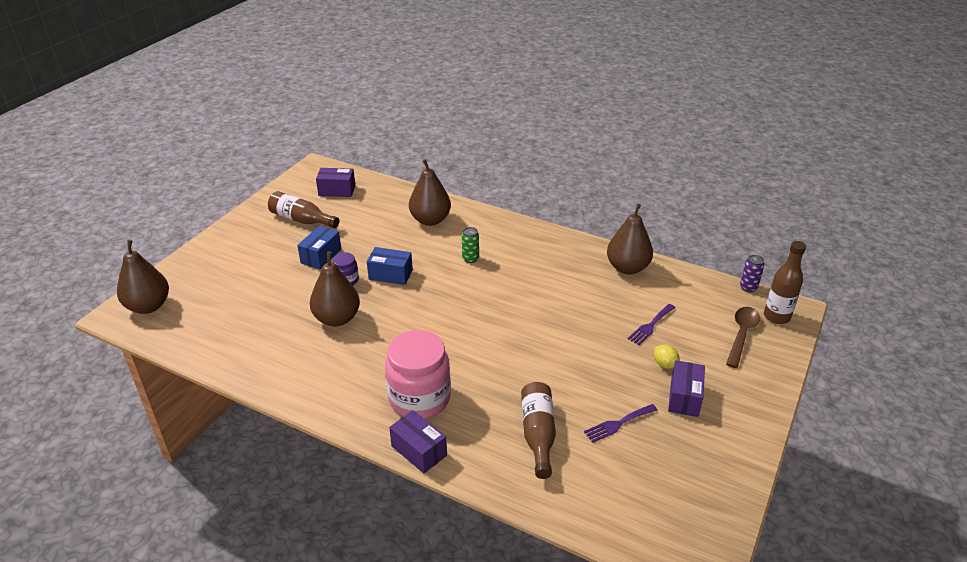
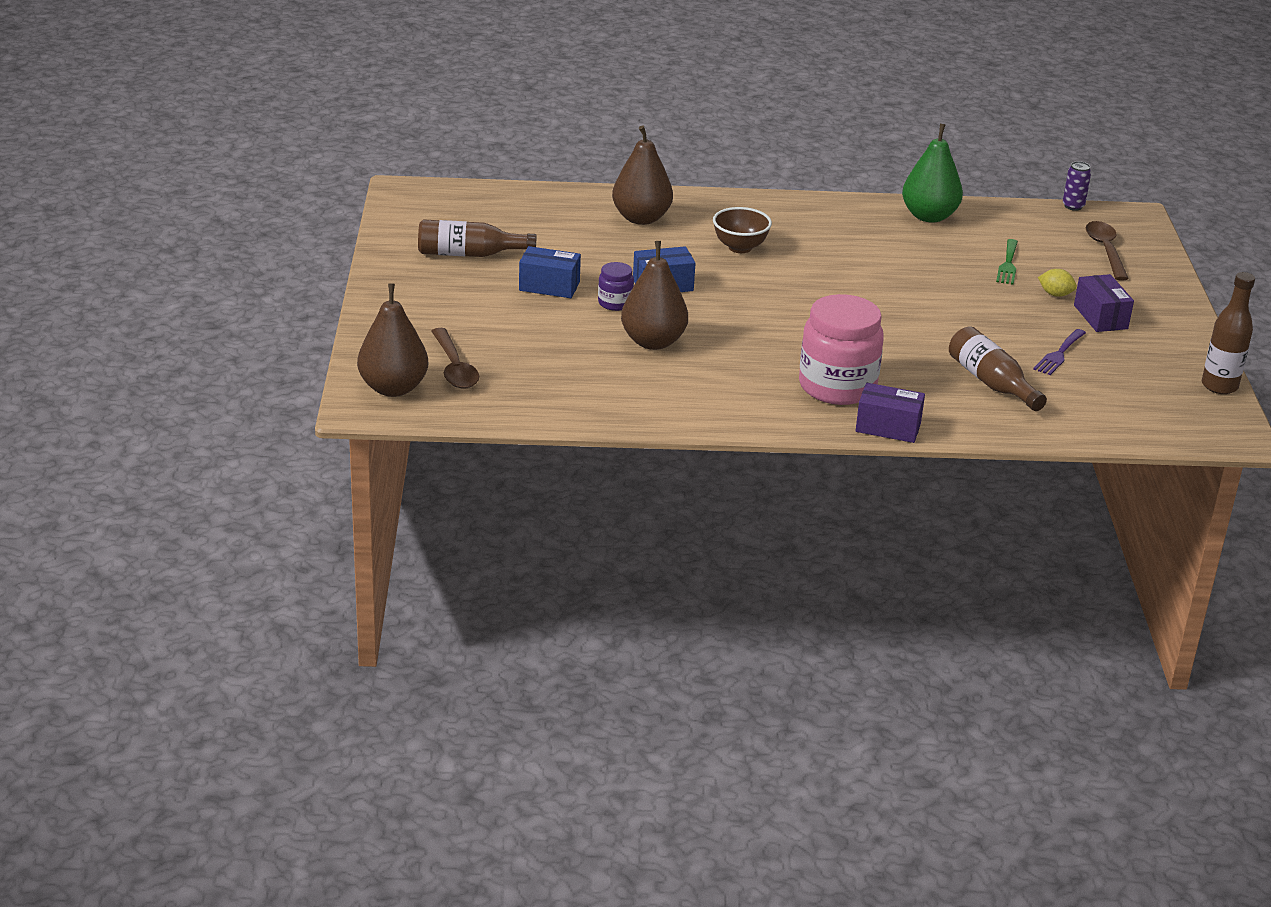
camera: 30 degrees left, 5 degrees down
blue box [297,226,341,269] -> blue box turned 75 degrees counterclockwise [519,246,581,298]
purple box [316,168,355,197] -> none
green can [462,227,479,263] -> brown bowl [713,207,772,253]
brown pear [607,203,653,275] -> green pear [902,124,963,223]
purple fork [628,304,675,345] -> green fork [996,239,1018,285]
brown bottle [764,241,806,324] -> brown bottle moved to [1202,272,1255,394]
none -> brown spoon [432,328,479,389]

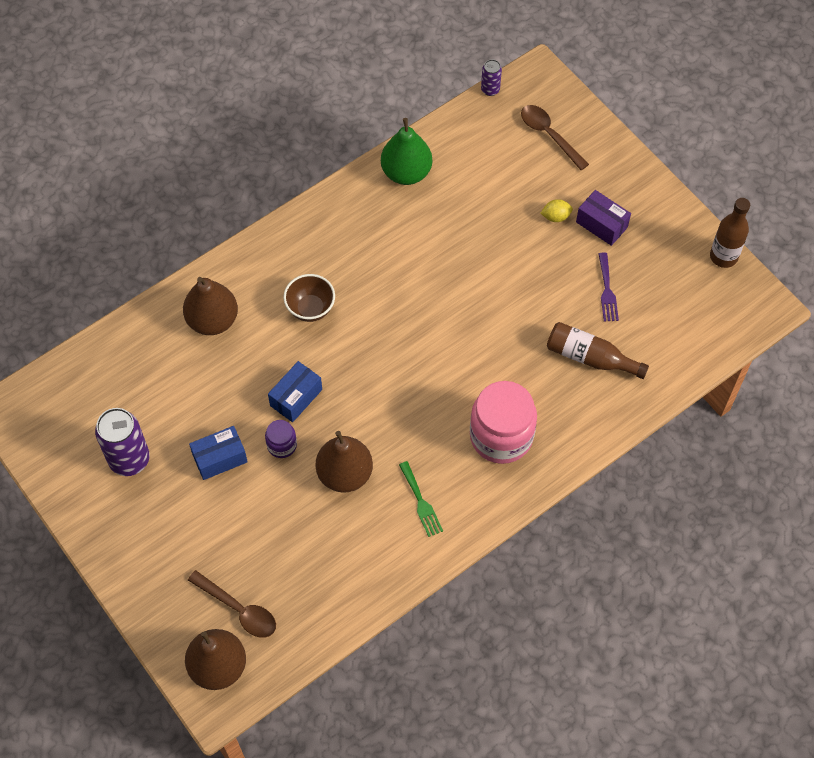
camera: 35 degrees left, 30 degrees up
brown bottle [418,219,537,257] -> purple can [95,408,150,476]
purple box [856,383,925,443] -> none
green fork [996,239,1018,285] -> green fork moved to [399,461,443,537]

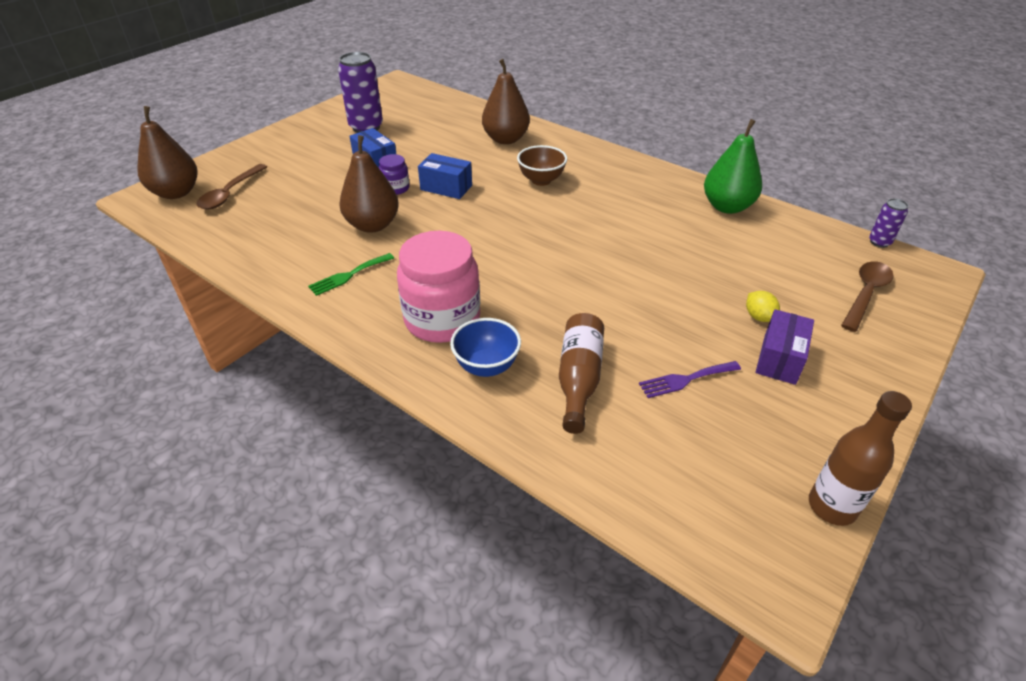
camera: 75 degrees right, 20 degrees down
none -> blue bowl [450,318,521,377]

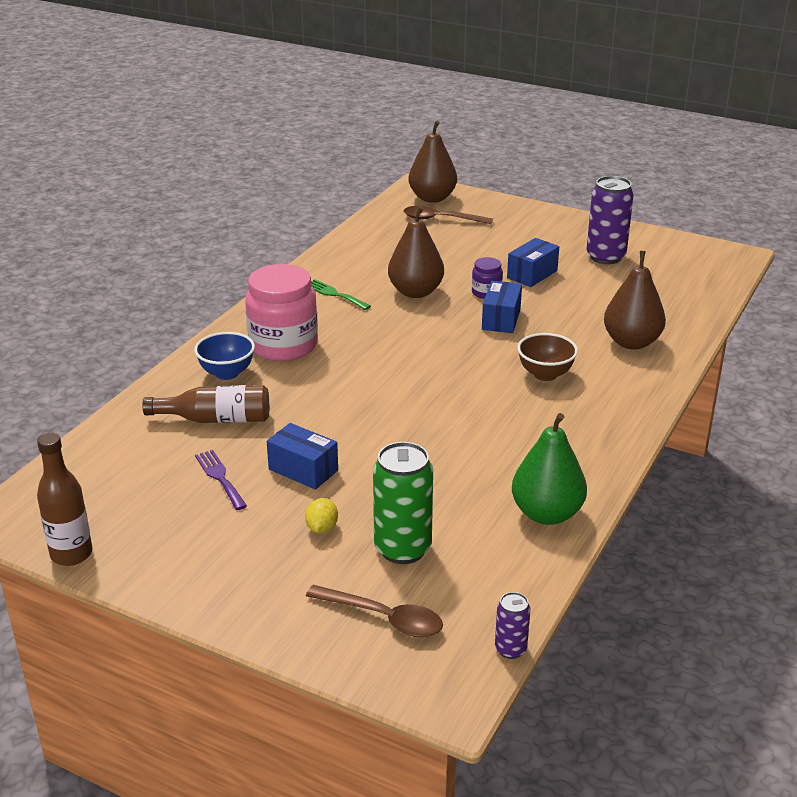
camera: 80 degrees right, 10 degrees down
yellow lemon [746,291,780,322] -> yellow lemon turned 45 degrees counterclockwise [305,498,338,533]
purple box [756,309,814,385] -> none
none -> blue box [267,423,338,490]
none -> green can [373,442,433,564]

